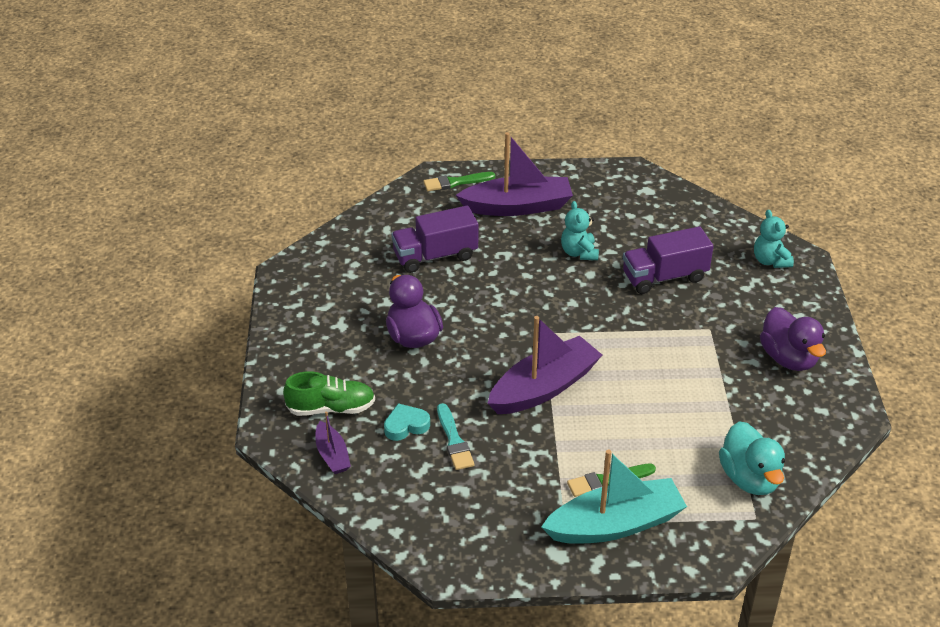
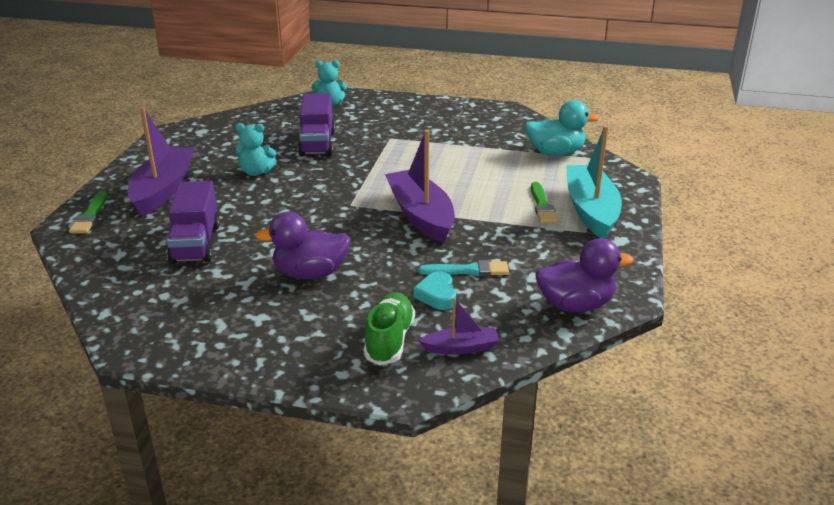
camera: 75 degrees left, 10 degrees down
purple duck [760,307,826,371] -> purple duck moved to [536,238,634,312]

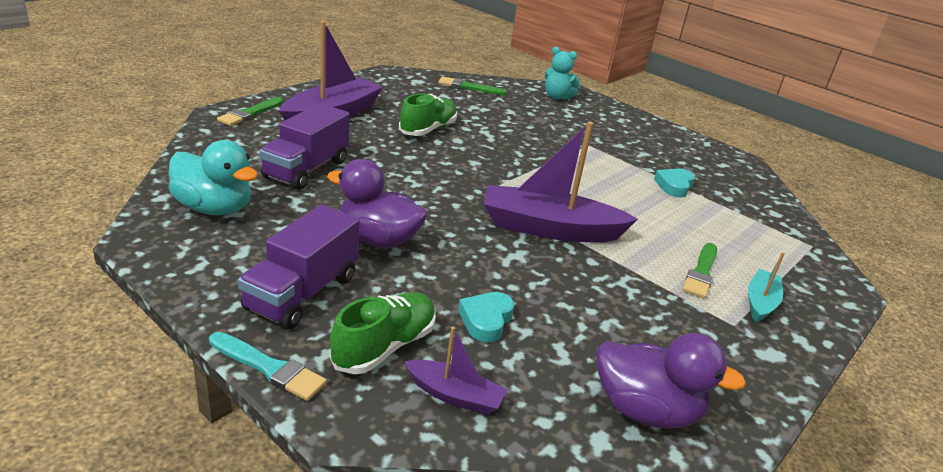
camera: 25 degrees right, 0 degrees up
turquoise teddy bear [235,123,277,176] -> green shoe [399,94,457,136]
purple truck [298,93,335,156] -> purple truck moved to [238,204,360,329]
purple boat [385,130,455,243] -> purple boat turned 90 degrees counterclockwise [484,121,638,242]
turquoise brush [419,260,509,276] -> turquoise brush moved to [209,332,327,401]
turquoise duck [525,100,599,156] -> turquoise duck moved to [168,140,258,215]
turquoise boat [566,126,622,239] -> turquoise boat [748,252,785,322], size x0.50
none -> green brush [438,76,506,95]
none -> turquoise heart [654,168,695,198]

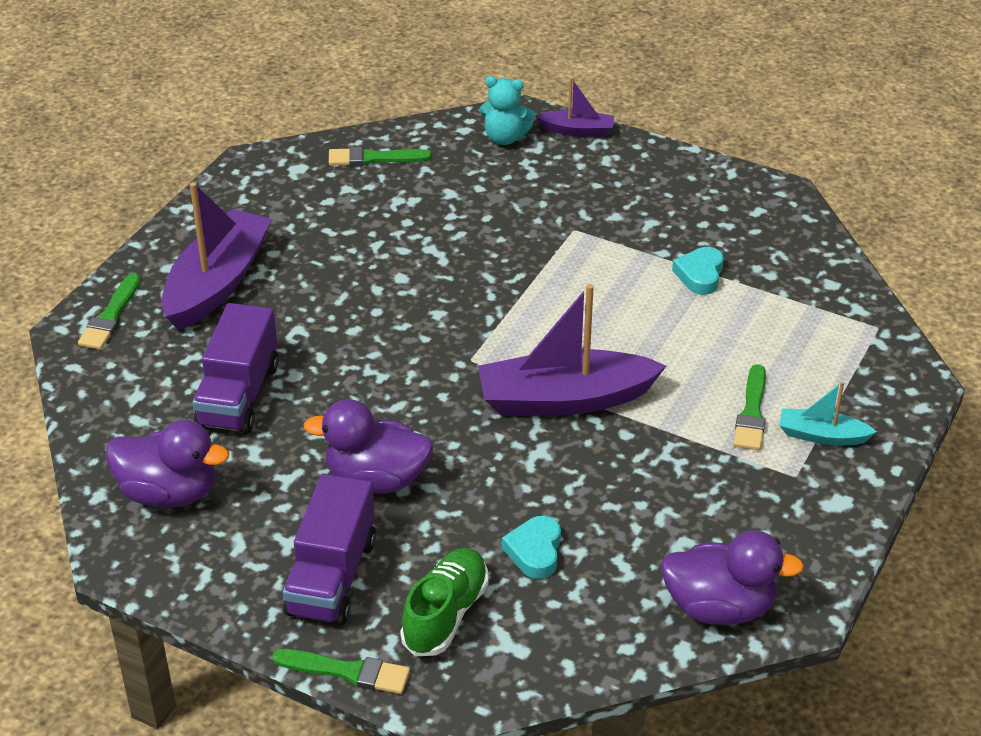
camera: 10 degrees left, 10 degrees up
turquoise duck [168,140,258,215] -> purple duck [106,420,229,508]
turquoise brush [209,332,327,401] -> green brush [272,649,410,694]
green shoe [399,94,457,136] -> none
purple boat [404,327,507,415] -> purple boat moved to [536,78,614,137]
turquoise boat [748,252,785,322] -> turquoise boat turned 90 degrees counterclockwise [779,382,877,445]

